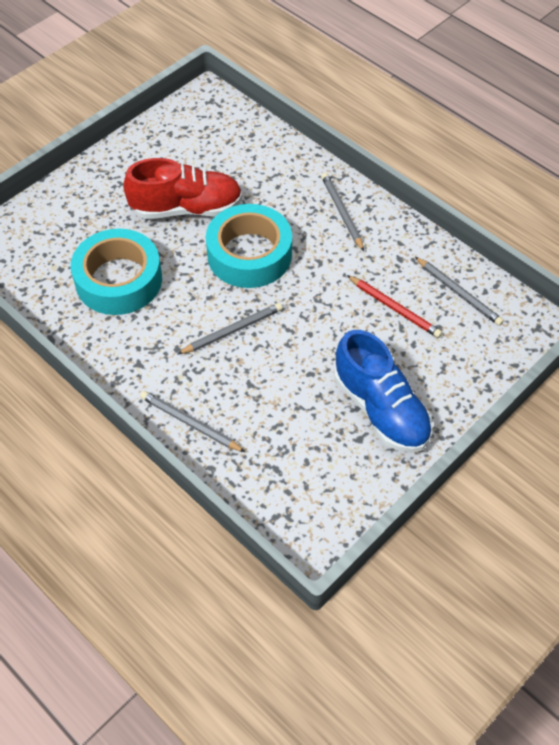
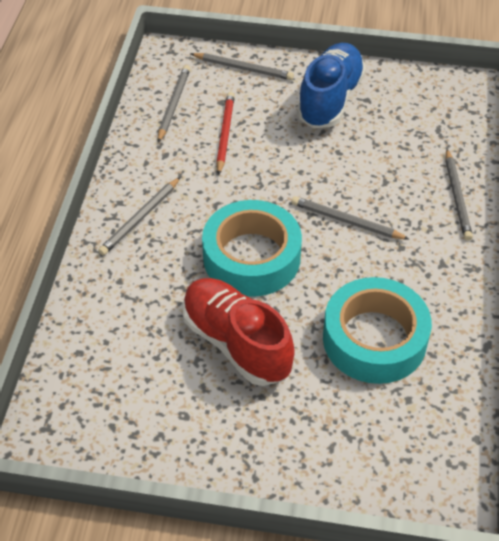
camera: 125 degrees left, 5 degrees down
none -> grey pencil [191,53,294,80]

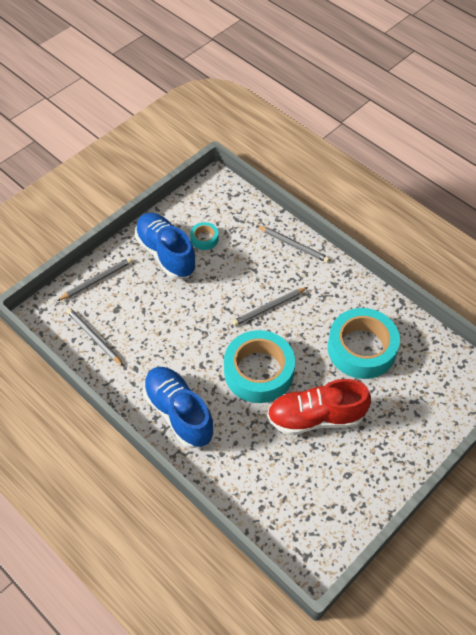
camera: 55 degrees left, 5 degrees up
grey pencil [98,177,180,255] -> blue shoe [143,367,214,448]
red pencil [216,92,235,175] -> none
none -> turquoise tape [190,222,219,250]

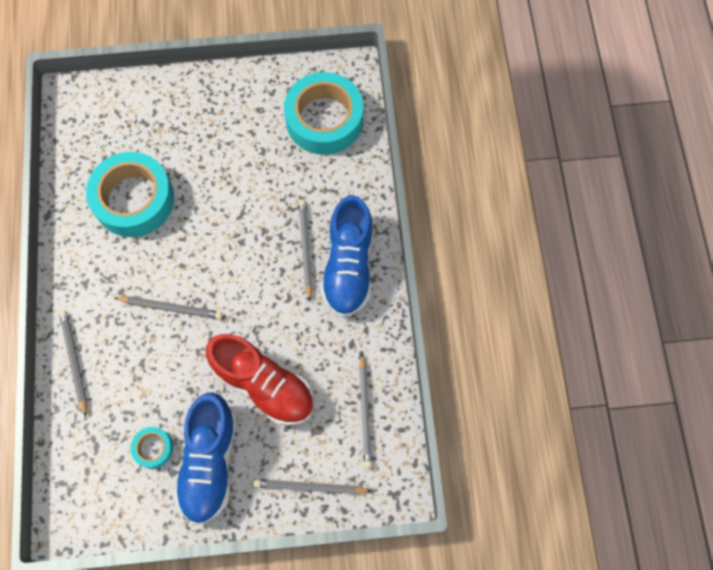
camera: 140 degrees left, 15 degrees up
turquoise tape [224,330,295,403] -> turquoise tape moved to [284,72,363,155]
red shoe [267,379,371,435] -> red shoe moved to [206,334,314,426]
none -> grey pencil [298,200,313,301]

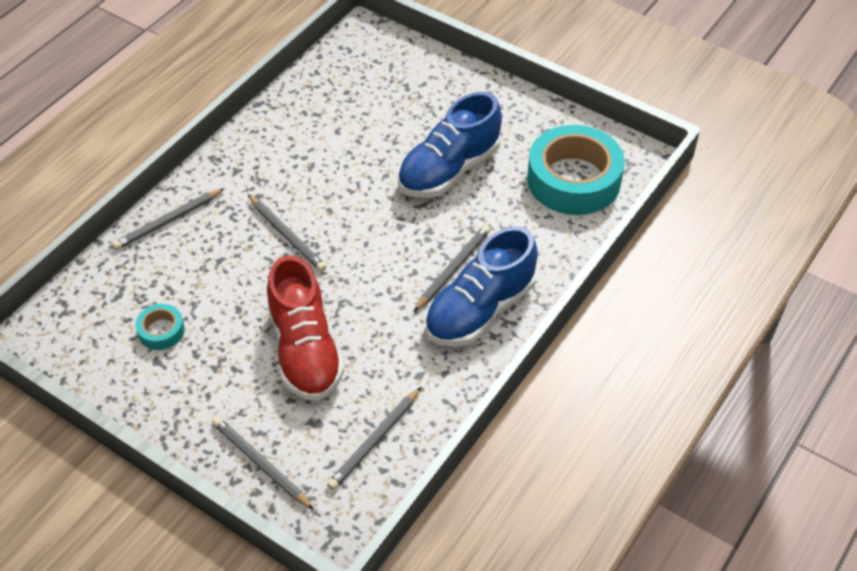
camera: 40 degrees right, 20 degrees down
grey pencil [59,310,87,417] -> grey pencil turned 150 degrees counterclockwise [112,188,225,250]
turquoise tape [86,152,174,237] -> none
blue shoe [174,392,237,524] -> blue shoe moved to [398,92,502,198]

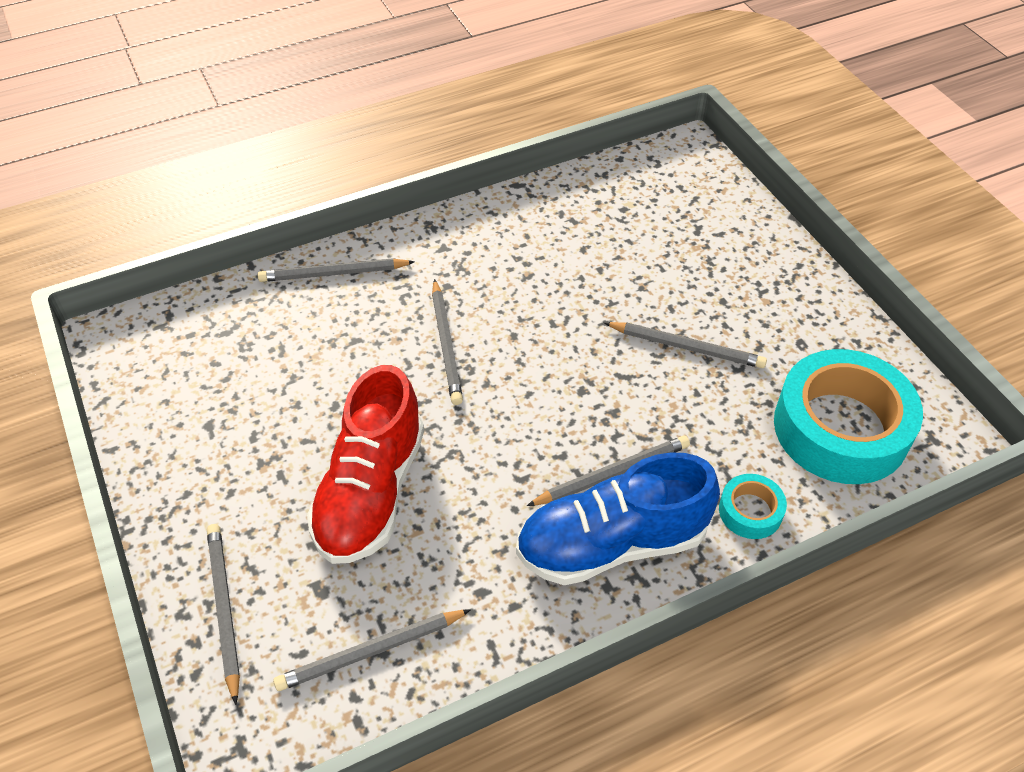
camera: 30 degrees right, 0 degrees up
turquoise tape [135,304,185,350] -> turquoise tape moved to [719,474,787,539]
blue shoe [398,92,502,198] -> grey pencil [604,322,767,368]

